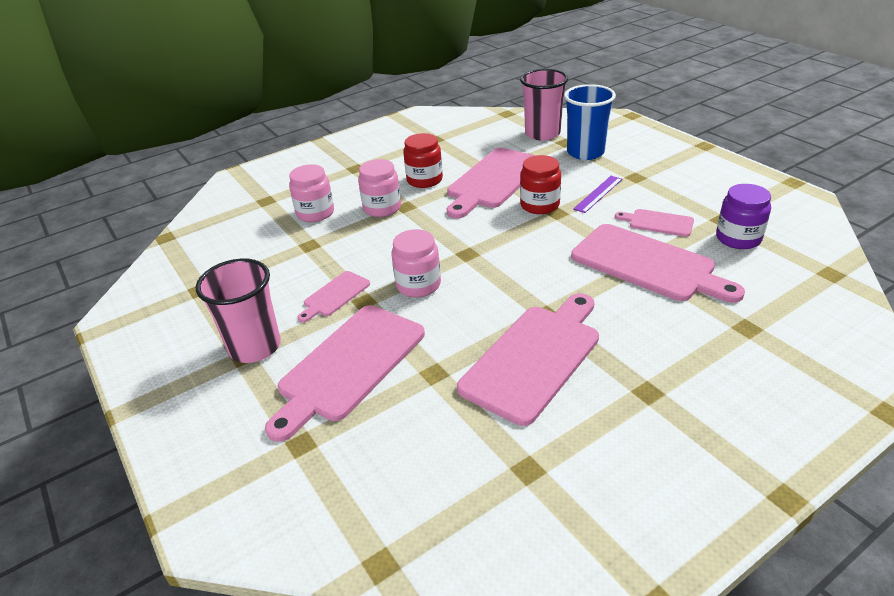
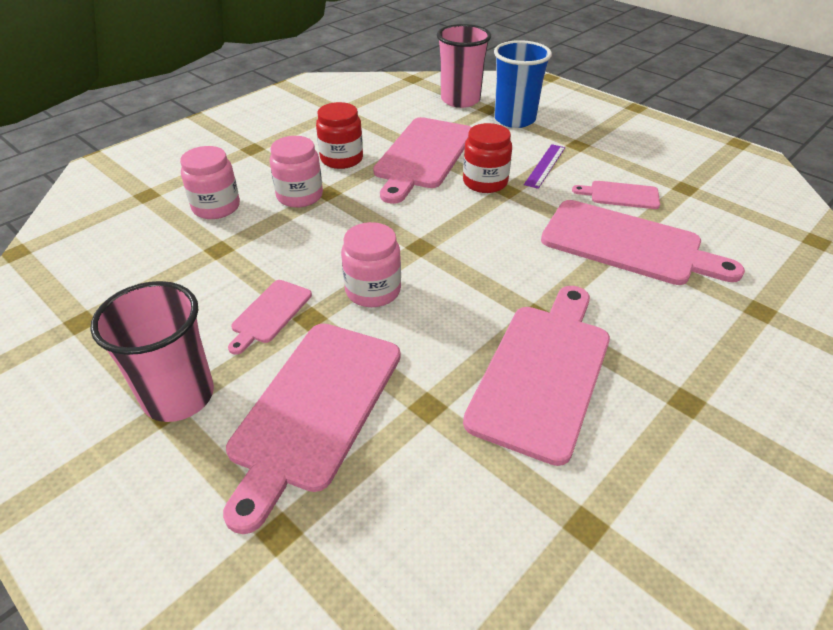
camera: 15 degrees left, 5 degrees up
purple jar [716,184,771,249] -> none

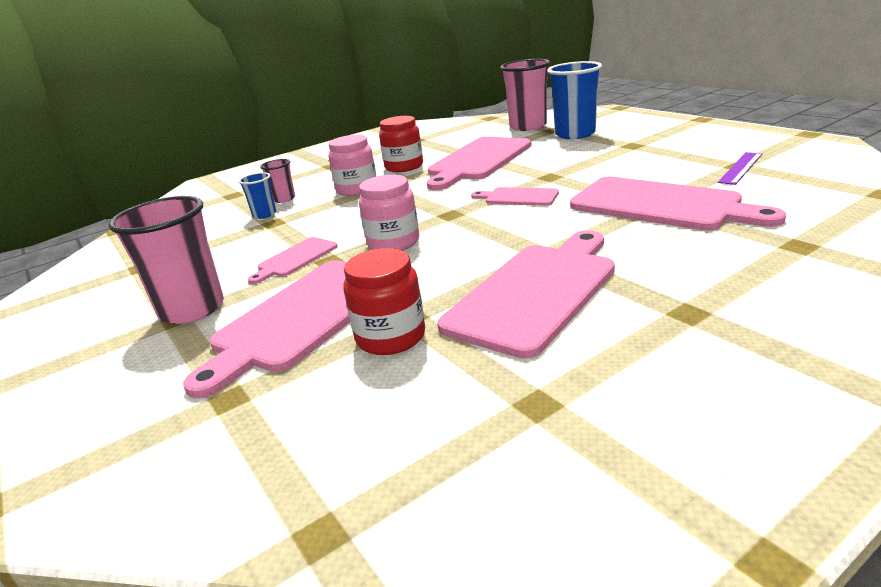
camera: 15 degrees right, 15 degrees down
pink jar [180,146,240,219] -> pink cup [260,159,295,203]
red jar [463,123,512,193] -> red jar moved to [343,248,425,355]
purple ruler [524,144,565,189] -> purple ruler moved to [718,152,762,185]
pink cutting board [572,181,660,209] -> pink cutting board moved to [471,187,559,206]
none -> blue cup [239,172,276,219]

